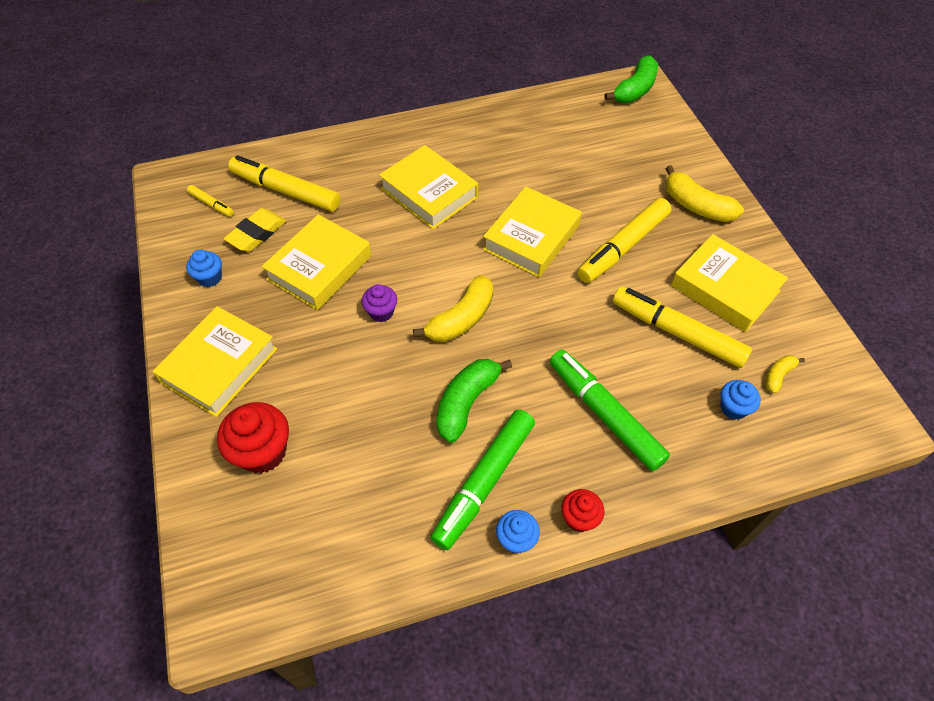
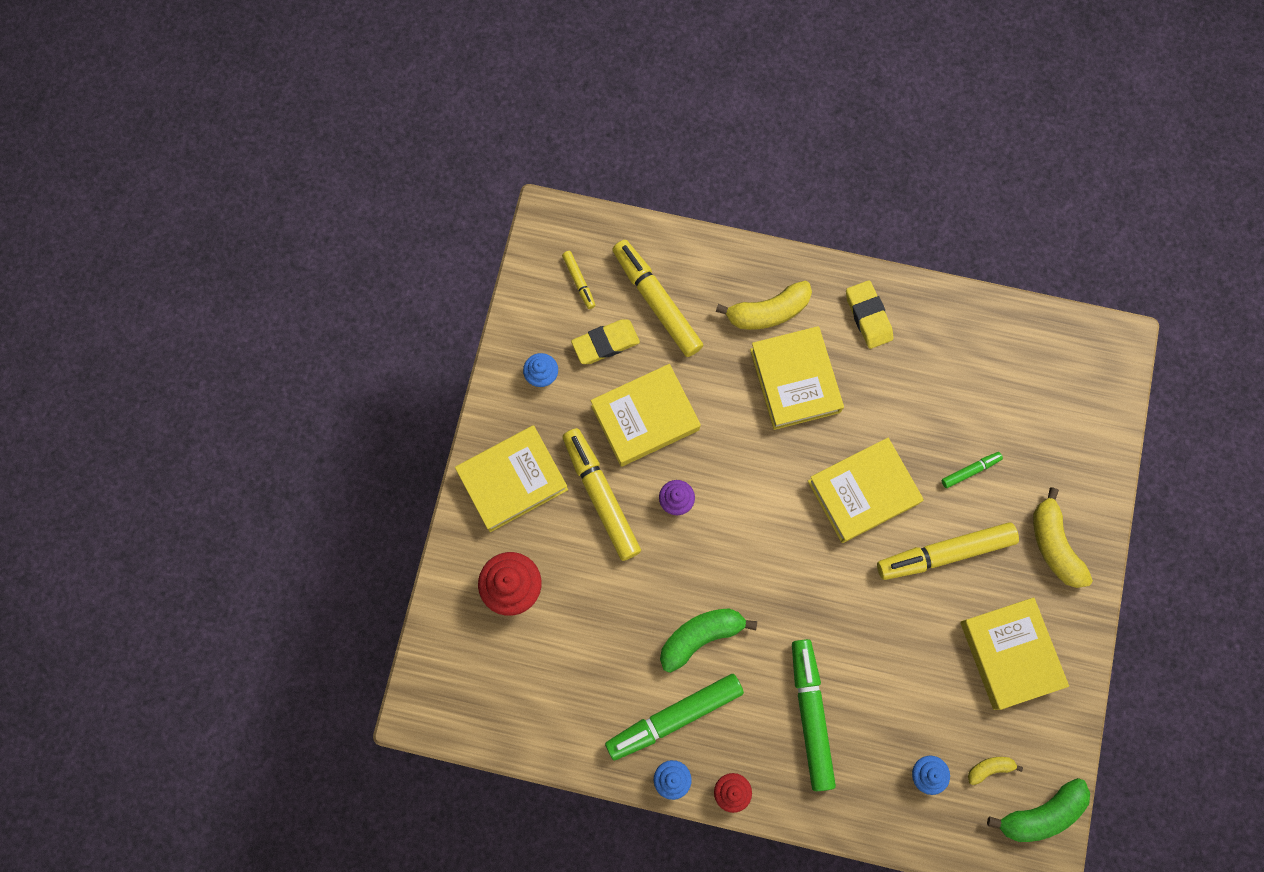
camera: 30 degrees right, 20 degrees up
yellow banana [413,275,493,342] -> yellow banana moved to [716,281,812,330]
green banana [604,55,658,103] -> green banana moved to [987,778,1090,842]
yellow marker [613,287,752,368] -> yellow marker moved to [562,428,641,561]
none -> yellow eraser [846,280,893,349]
none -> green marker [941,452,1003,488]

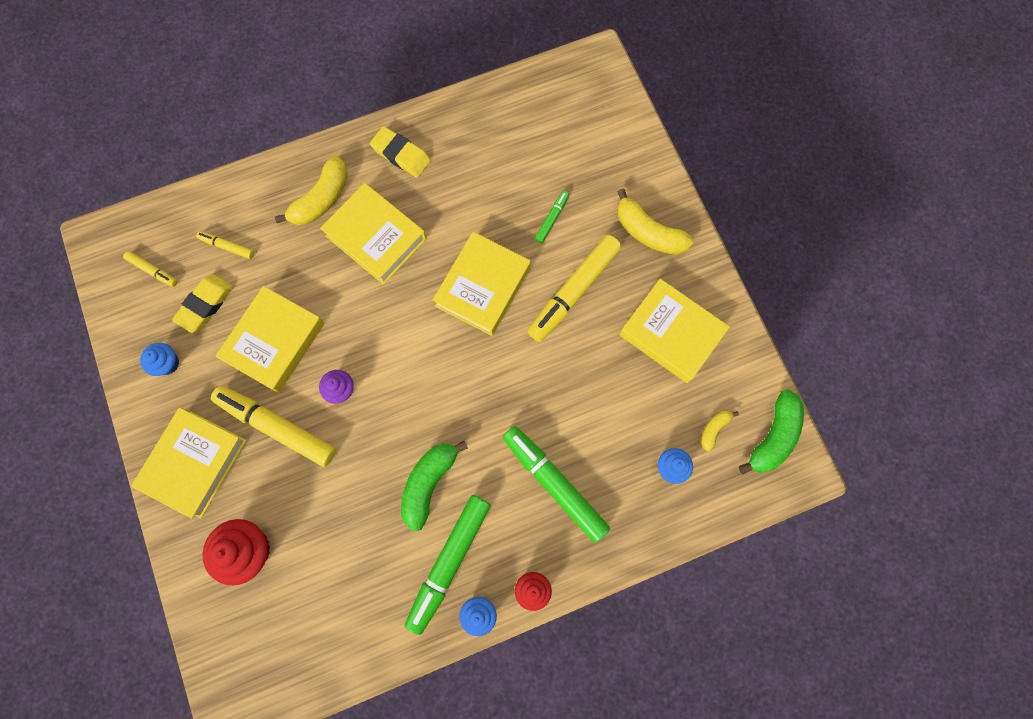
camera: 35 degrees left, 0 degrees up
yellow marker [612,240,703,357] -> yellow marker [196,231,254,259], size x0.47

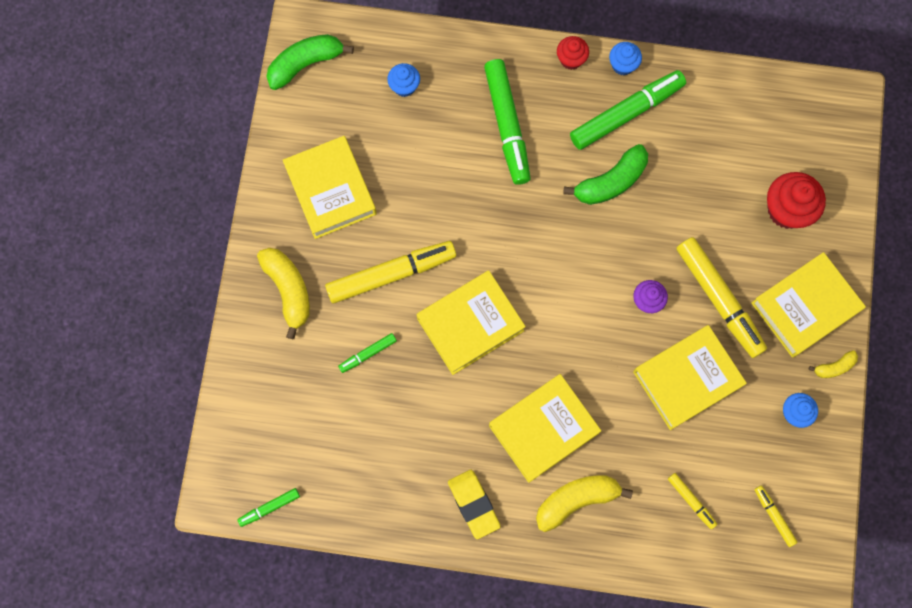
camera: 150 degrees left, 0 degrees up
yellow eraser [172,275,233,333] -> none
yellow book [320,183,427,285] -> yellow book turned 75 degrees clockwise [489,374,601,483]
yellow banana [701,411,739,451] -> yellow banana moved to [808,350,858,378]
none -> green marker [238,488,300,527]

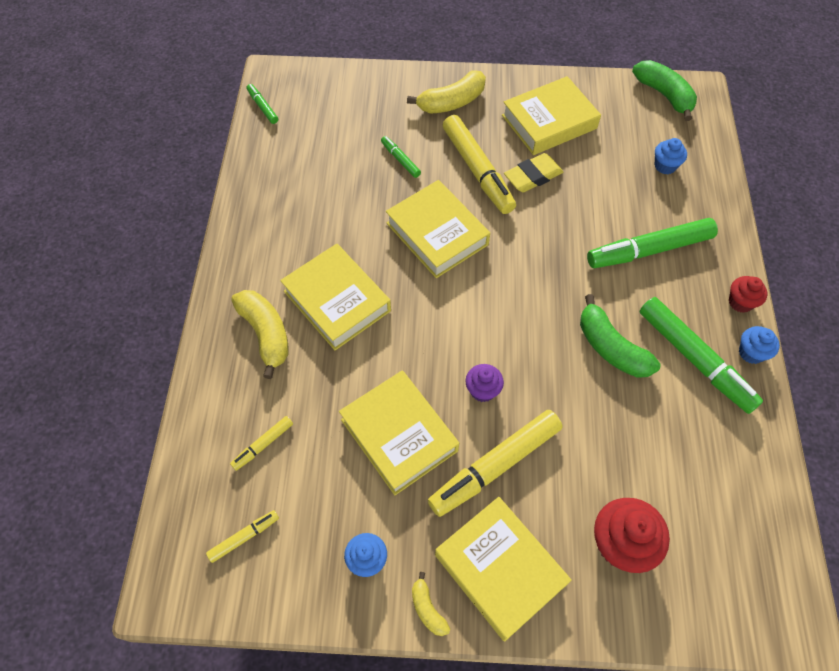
camera: 85 degrees right, 15 degrees down
yellow eraser [448,470,501,539] -> yellow eraser moved to [504,153,563,192]

